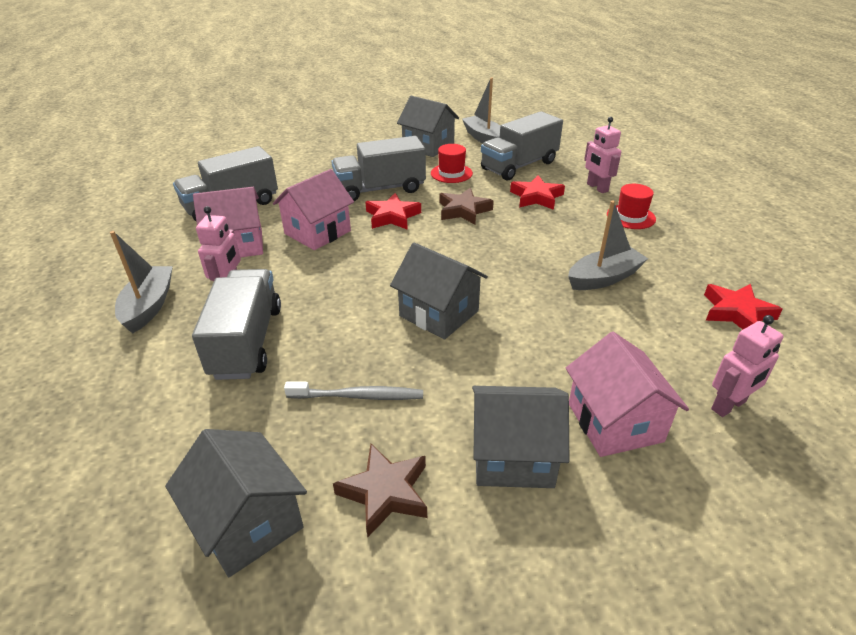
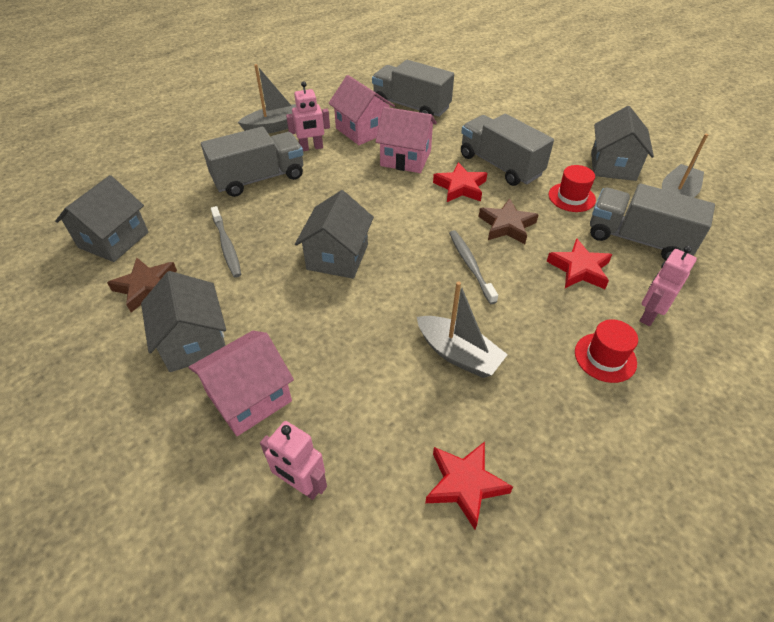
camera: 65 degrees right, 10 degrees up
none -> grey toothbrush [449,230,498,304]

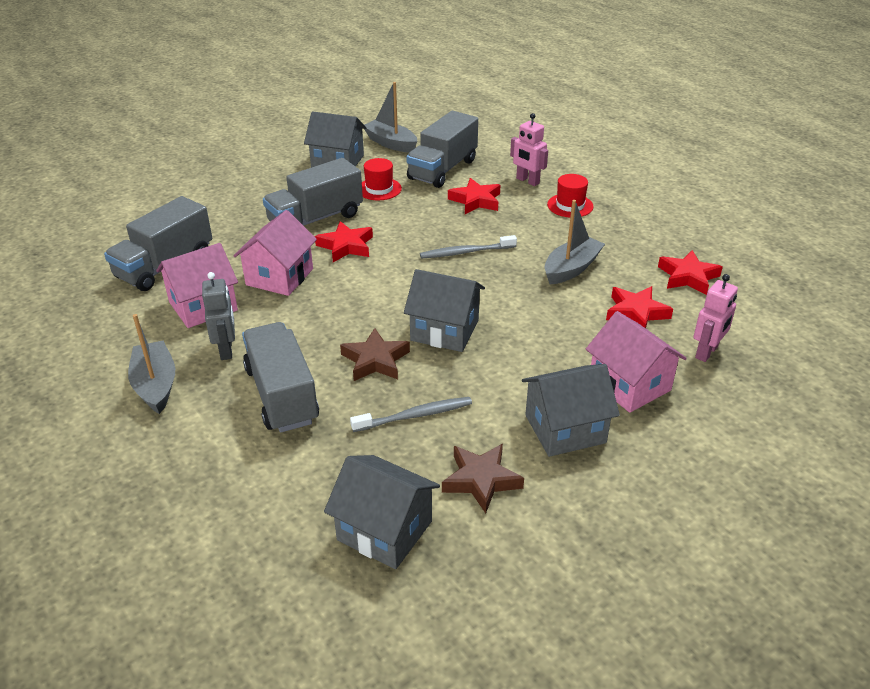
camera: 85 degrees left, 10 degrees down
pink robot [286,81,330,151] -> grey robot [202,272,235,360]
brown star [479,198,539,244] -> brown star moved to [340,328,410,381]
none -> red star [606,286,673,328]

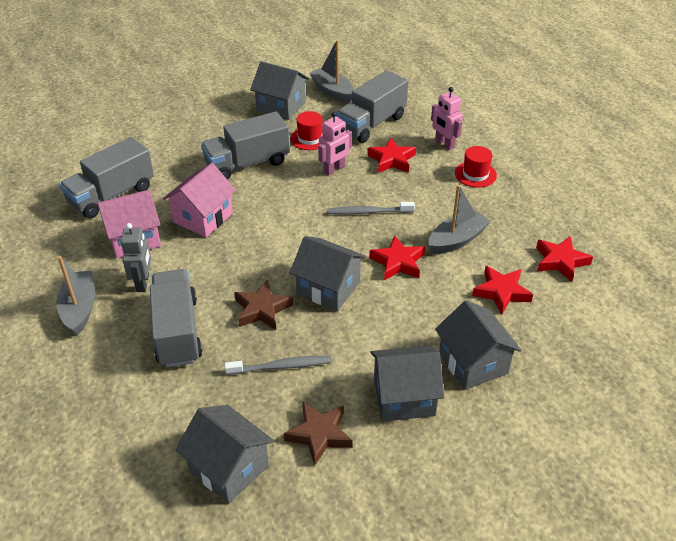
camera: 10 degrees right, 5 degrees up
red star [315,221,373,262] -> red star moved to [369,235,425,280]
pink house [586,311,687,413] -> grey house [435,300,521,390]
pink robot [693,274,738,362] -> pink robot moved to [318,112,352,176]

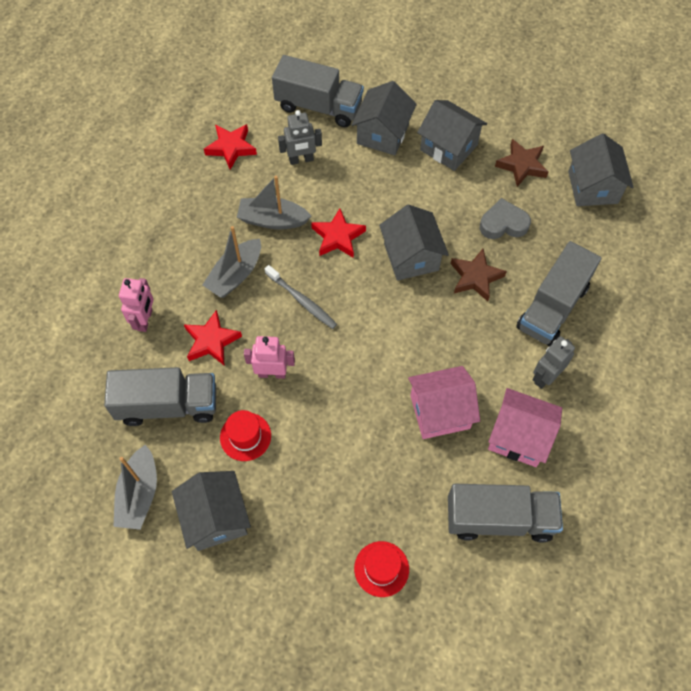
camera: 135 degrees left, 20 degrees up
grey boat [56,256,95,335] -> grey boat moved to [203,226,261,298]
grey truck [201,112,290,180] -> grey truck moved to [272,55,364,127]
grey toothbrush [225,356,331,375] -> grey heart [480,198,531,239]
red hat [455,146,497,188] -> red hat moved to [354,541,409,597]
red star [472,266,533,315] -> grey robot [278,110,322,165]

